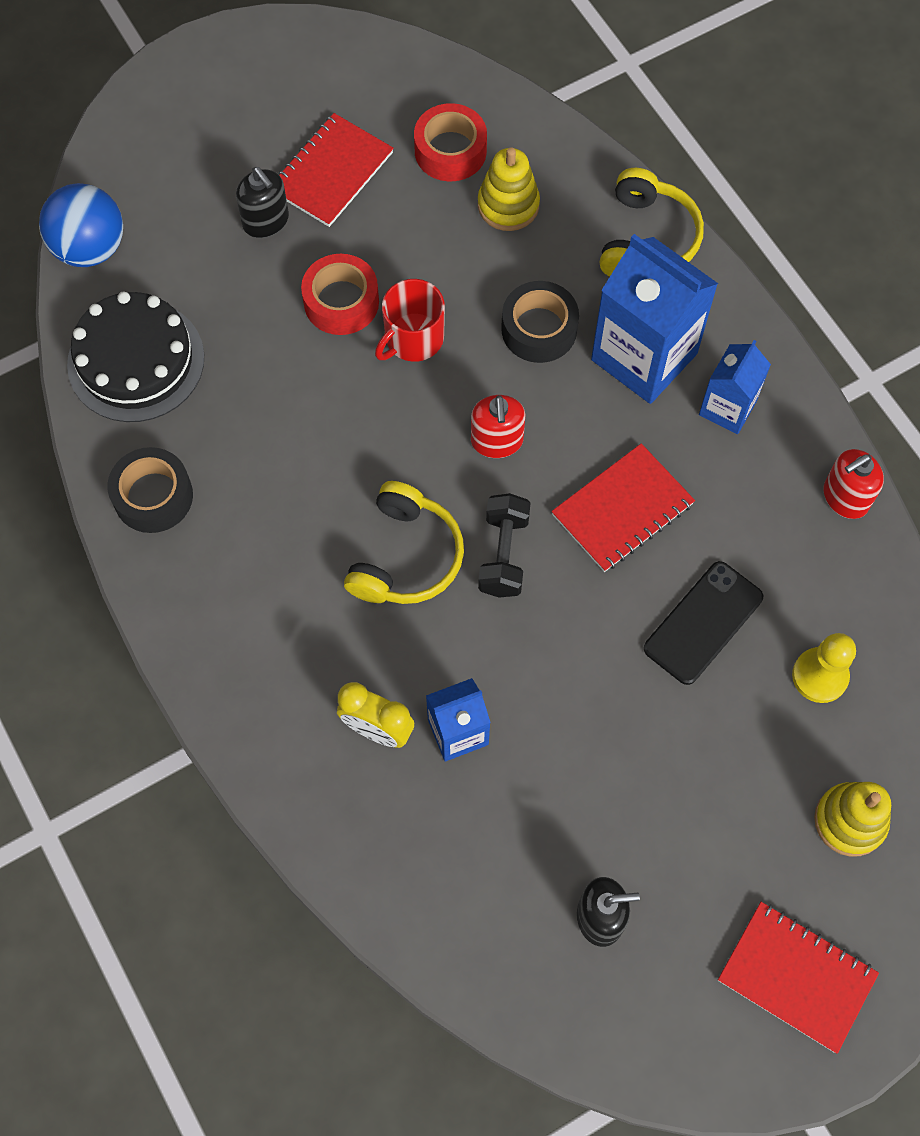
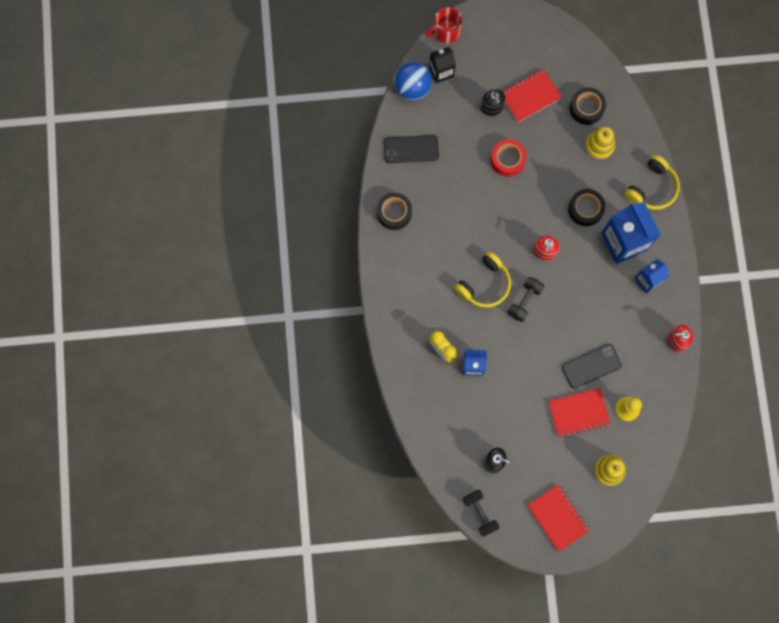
camera: 25 degrees right, 10 degrees up
black cake [67,292,204,422] -> black phone [384,135,439,163]
red mug [375,279,445,362] -> red mug moved to [425,7,462,44]
red tape [414,103,487,182] -> black tape [570,87,606,125]
red notebook [551,443,695,572] -> red notebook moved to [548,388,611,438]
none -> black carton [429,47,456,83]
none -> black dumbbell [463,490,499,537]

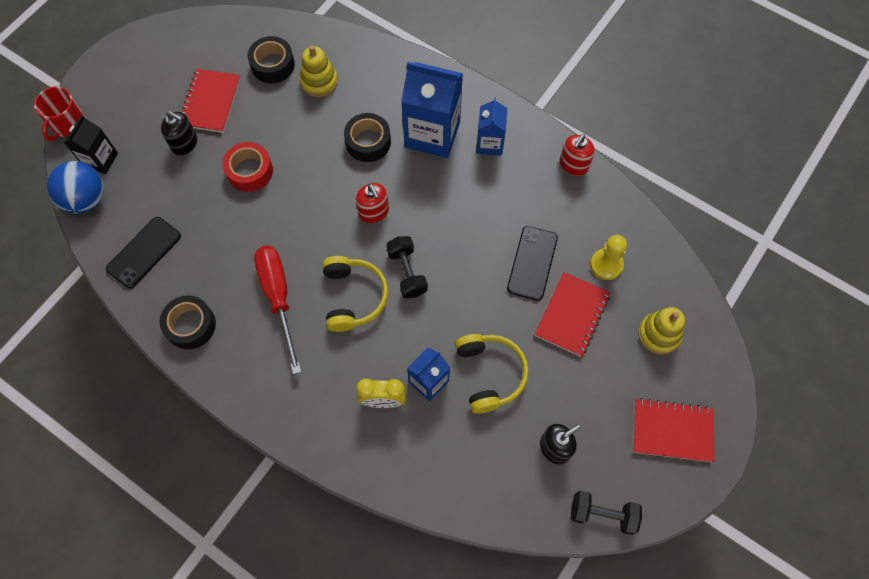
camera: 50 degrees left, 10 degrees down
yellow headphones [624,155,680,210] -> yellow headphones moved to [455,334,528,413]
none -> red screwdriver [254,246,302,374]

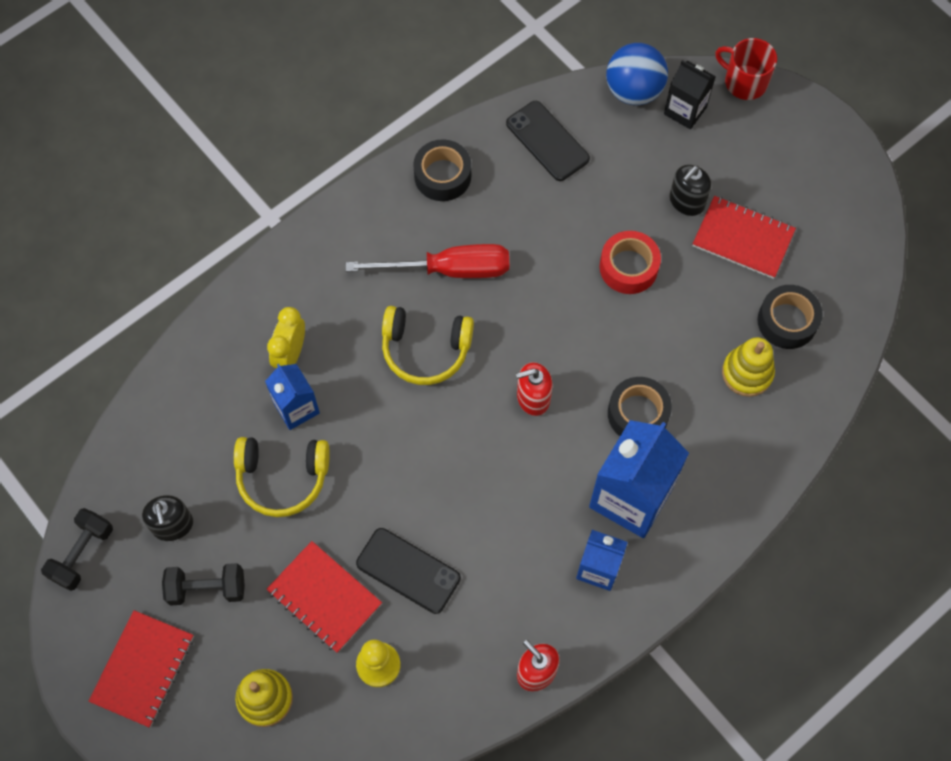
camera: 105 degrees right, 0 degrees up
black dumbbell [386,236,428,298] -> black dumbbell moved to [162,563,245,606]

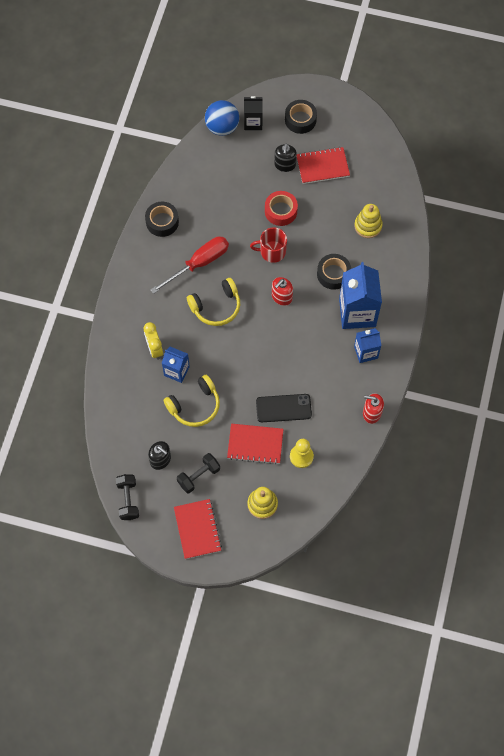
camera: 35 degrees left, 0 degrees up
black phone [506,101,590,181] -> none
red mug [715,38,777,100] -> red mug moved to [250,227,287,263]
black tape [757,285,823,349] -> black tape moved to [285,100,317,134]

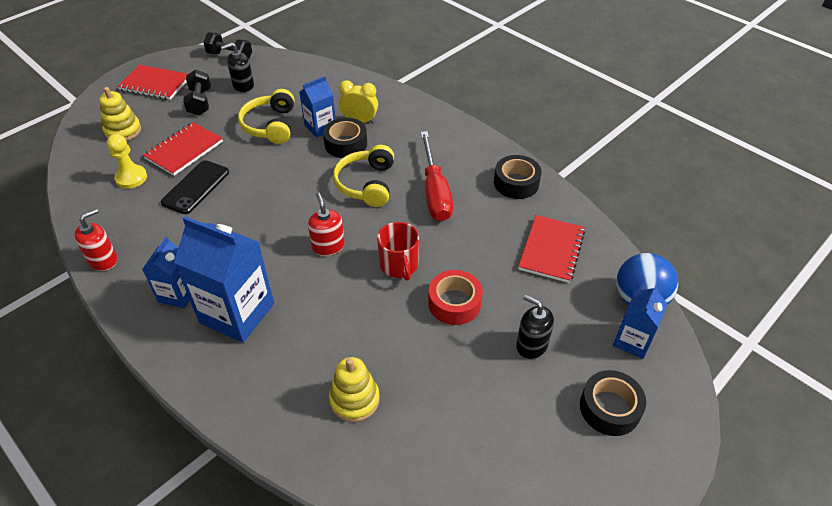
camera: 120 degrees right, 20 degrees down
black carton [244,96,263,130] -> blue carton [613,285,667,359]
red mug [250,227,287,263] -> red mug turned 135 degrees clockwise [377,222,419,281]
red notebook [297,147,350,184] -> red notebook moved to [518,215,585,283]
black tape [317,254,351,290] -> black tape moved to [323,117,367,158]

